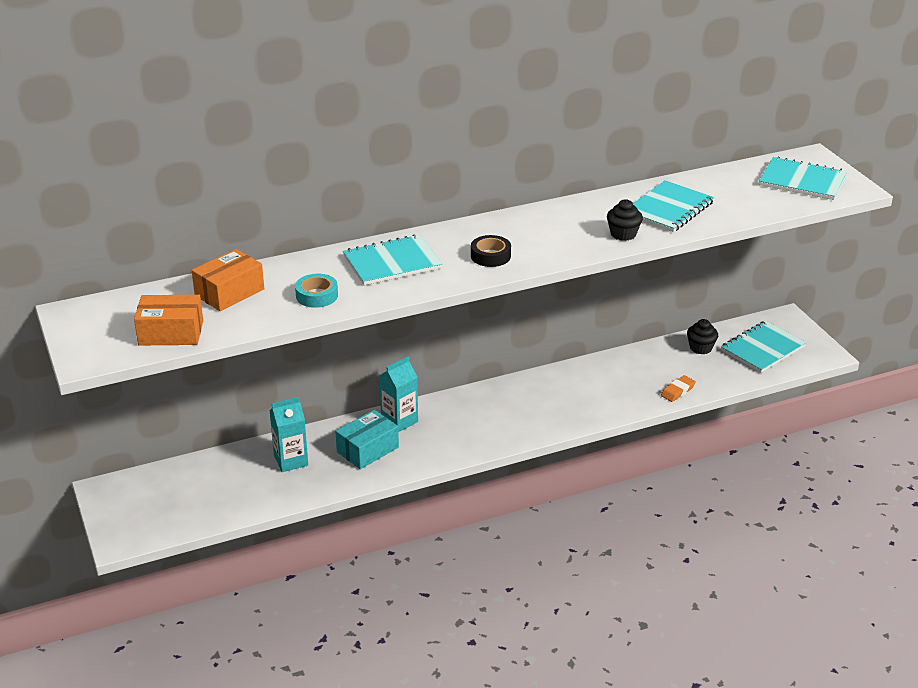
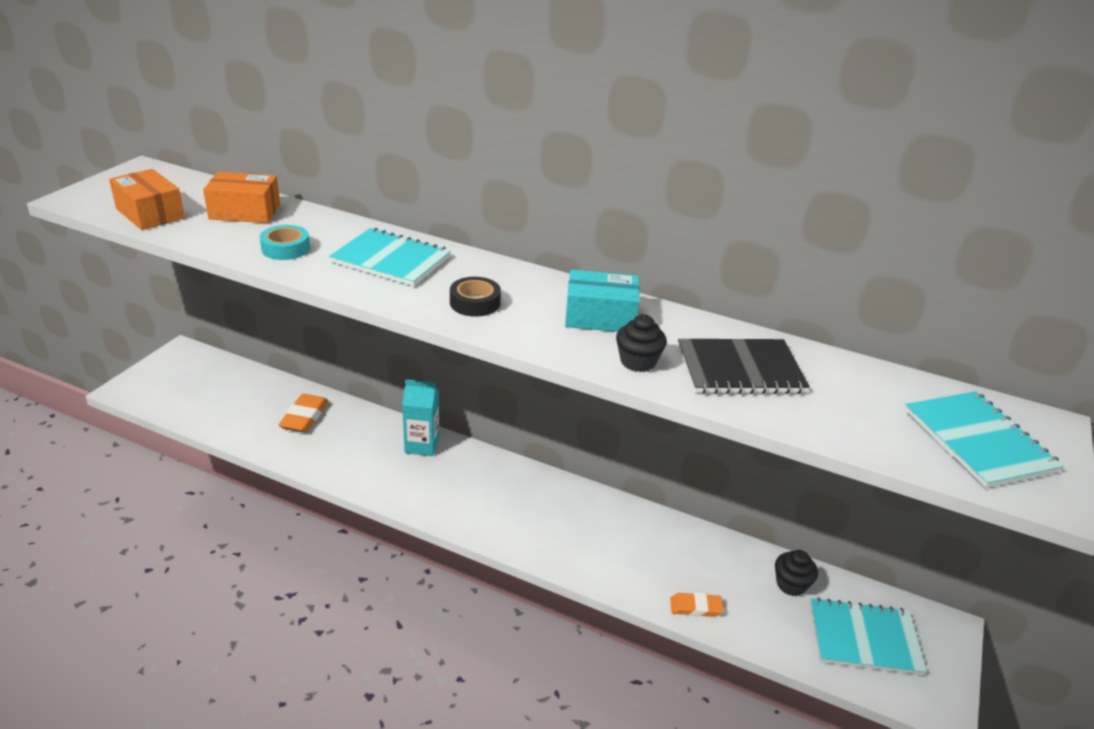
camera: 45 degrees right, 0 degrees up
turquoise carton [270,397,308,472] -> orange eraser [278,394,328,433]
turquoise box [335,410,399,469] -> turquoise box moved to [565,270,640,332]
turquoise notebook [633,180,714,232] -> black notebook [678,339,810,394]

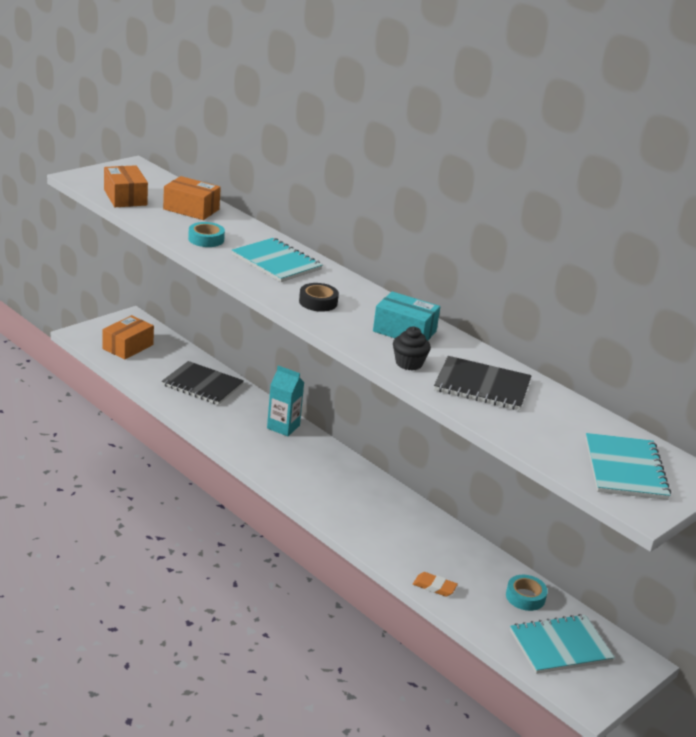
camera: 20 degrees right, 5 degrees down
orange eraser [278,394,328,433] -> black notebook [162,361,244,405]
black cupcake [775,550,818,596] -> turquoise tape [506,575,548,611]
turquoise notebook [810,597,927,675] -> turquoise notebook turned 45 degrees counterclockwise [510,614,615,674]
none -> orange box [102,315,154,359]

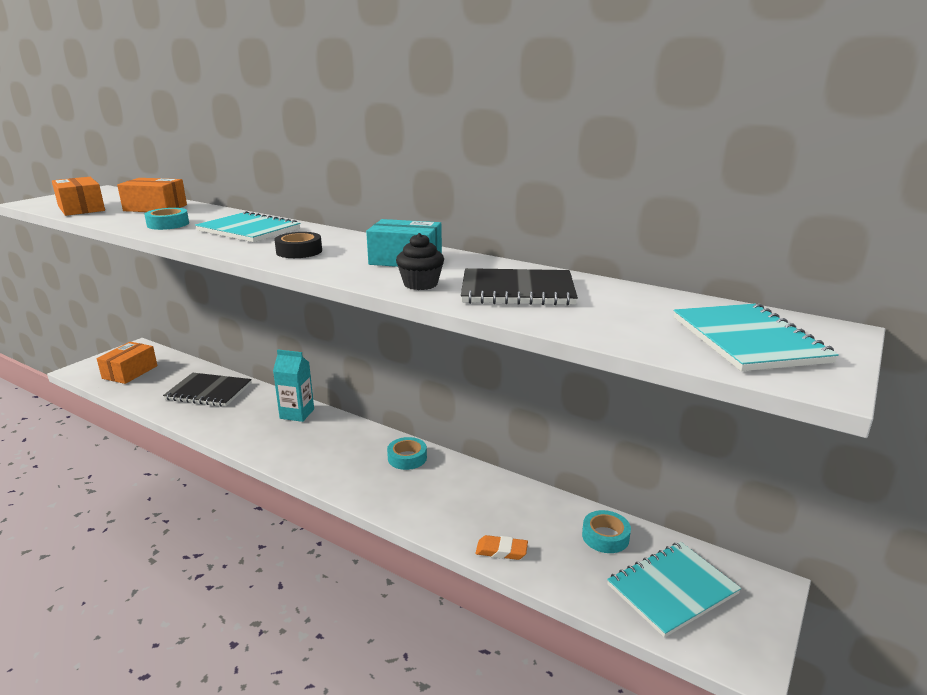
camera: 10 degrees left, 5 degrees down
none -> turquoise tape [387,437,427,470]

